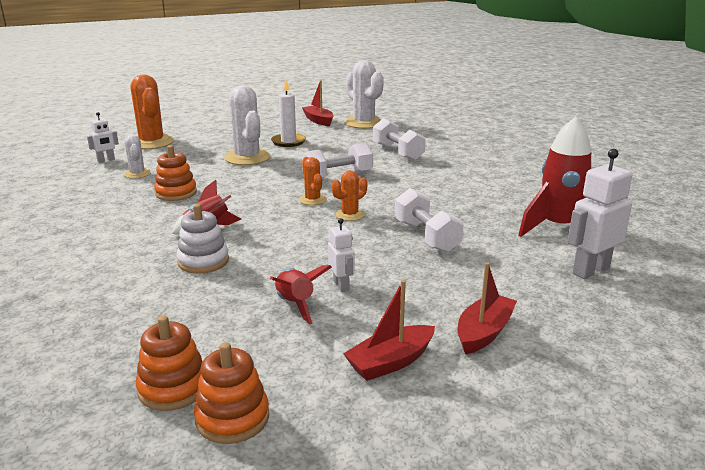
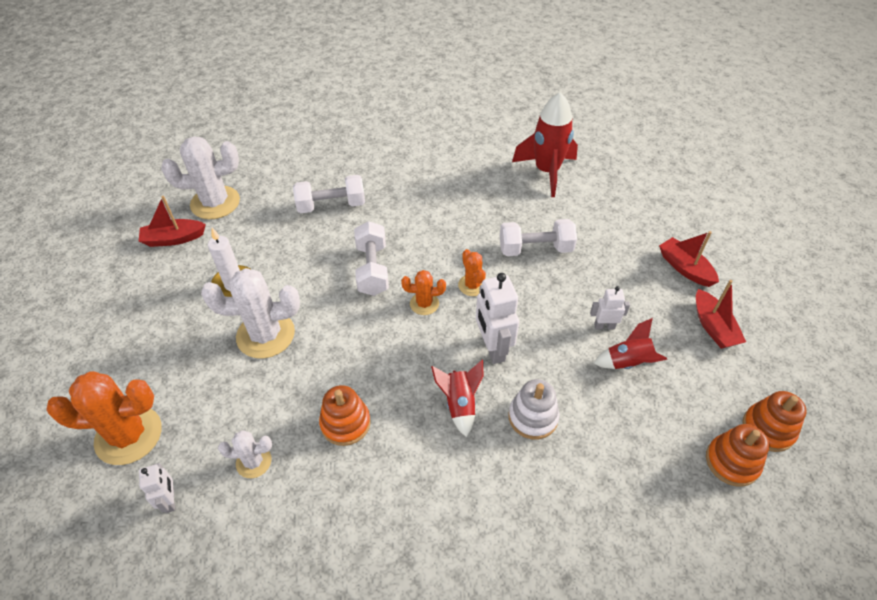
camera: 70 degrees left, 25 degrees up
white robot [567,149,632,279] -> white robot moved to [476,273,519,364]

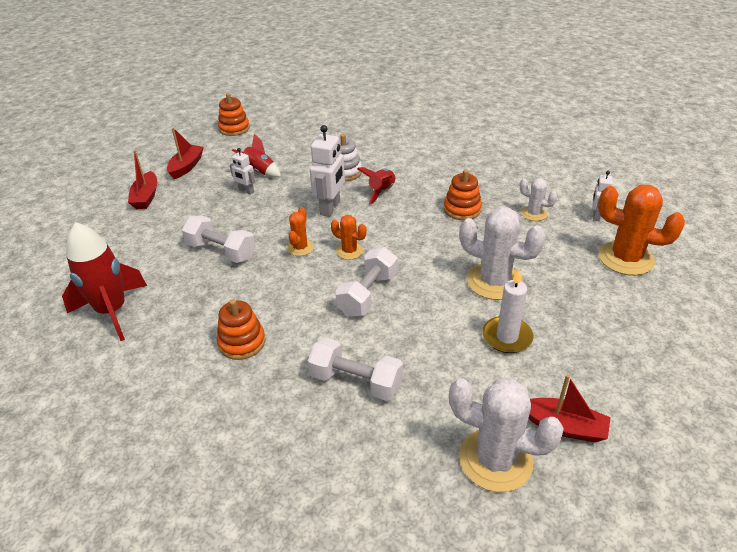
camera: 145 degrees left, 10 degrees down
orange stacking toy [706,424,769,487] -> orange stacking toy moved to [217,299,265,360]

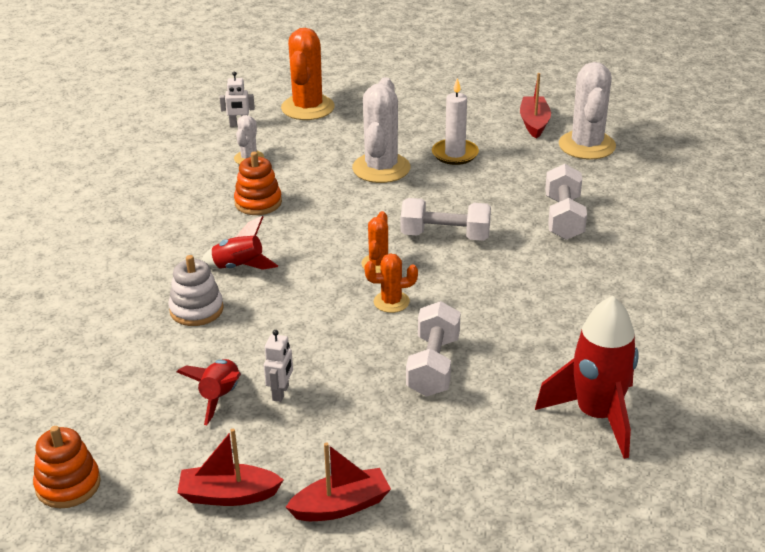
camera: 110 degrees left, 5 degrees down
orange stacking toy [217,299,265,360] -> none
white robot [310,125,345,217] -> none

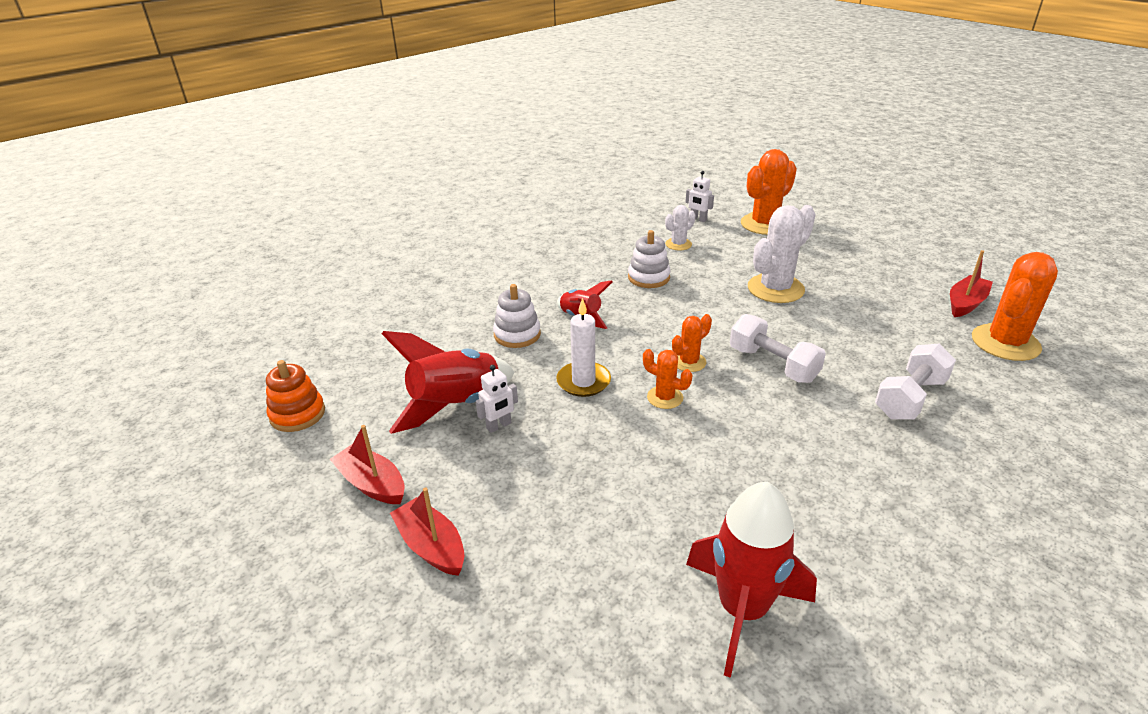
camera: 40 degrees right, 0 degrees up
red rocket [177,359,241,425] -> red rocket [382,331,514,434], size x1.75
orange stacking toy [234,152,282,215] -> white stacking toy [628,230,671,288]
red boat [285,443,391,521] -> red boat turned 150 degrees counterclockwise [390,487,464,576]
white dumbbell [406,301,461,397] -> none
white candle [432,78,479,165] -> white candle moved to [556,298,611,397]
white cactus [559,62,616,160] -> orange cactus [972,252,1058,361]

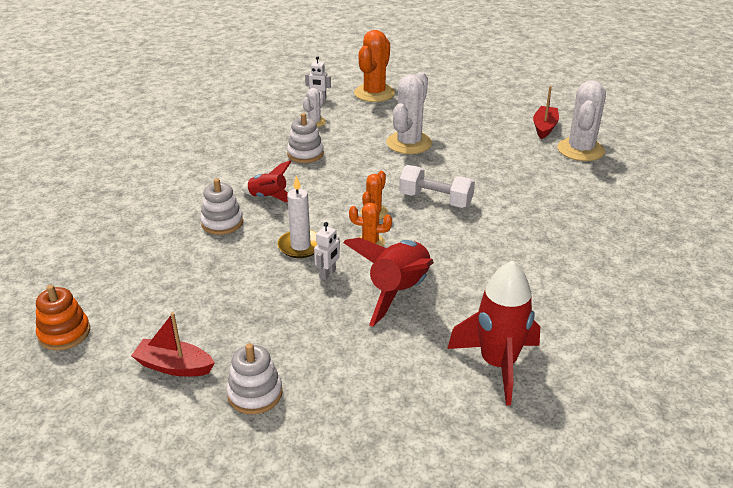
camera: 25 degrees left, 0 degrees up
red rocket [382,331,514,434] -> red rocket moved to [343,238,434,326]
red boat [390,487,464,576] -> white stacking toy [227,343,283,414]
white robot [476,365,518,433] -> white robot moved to [314,222,340,280]
white dumbbell [875,344,956,420] -> none
orange cactus [972,252,1058,361] -> white cactus [558,80,606,161]

